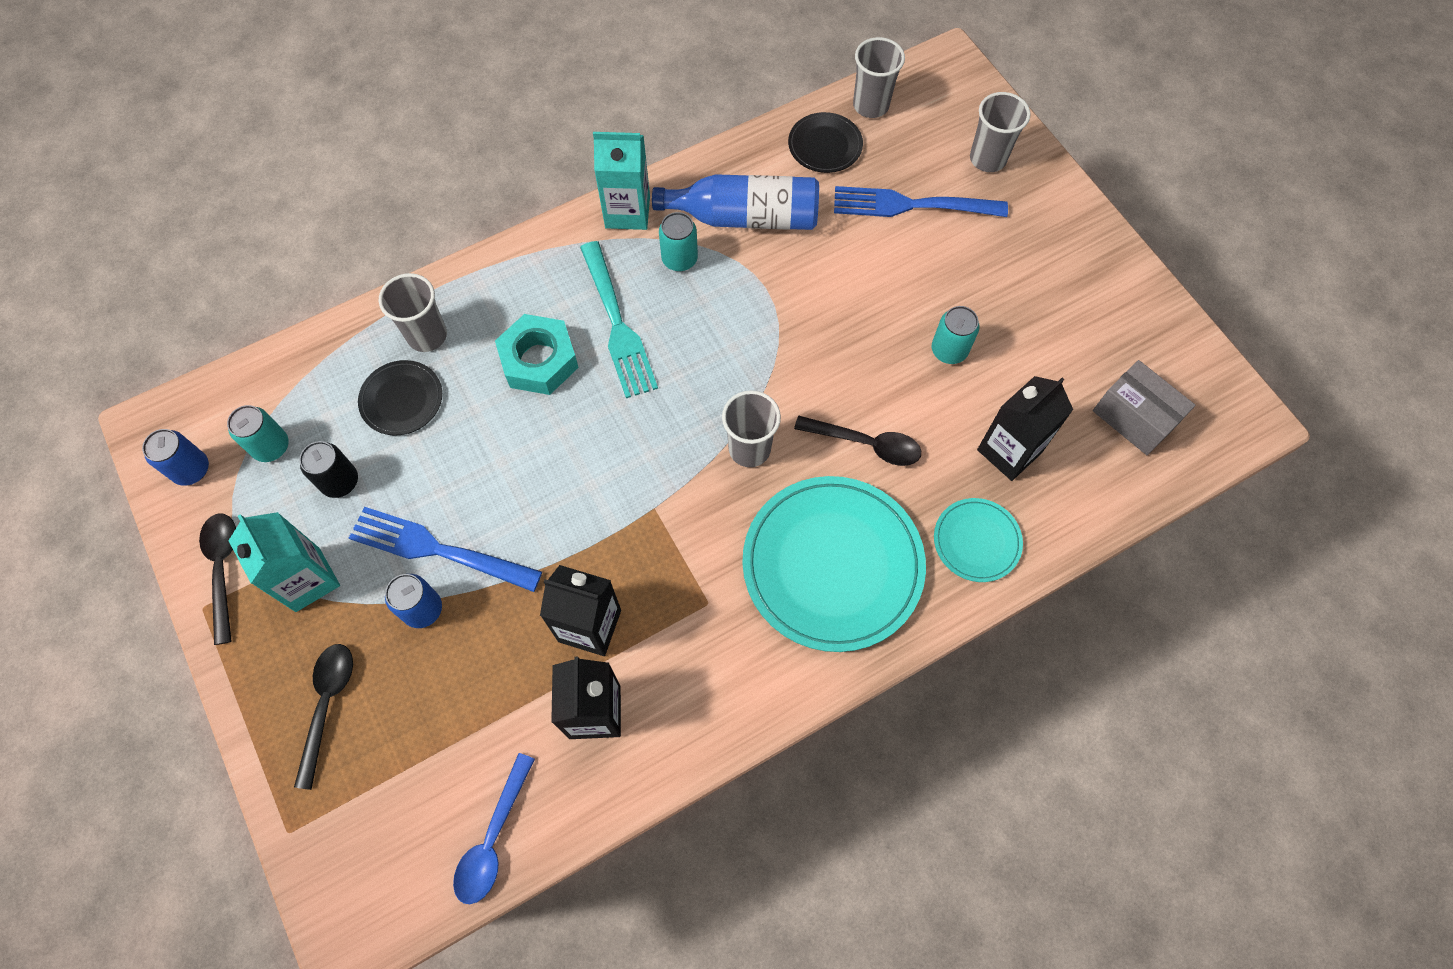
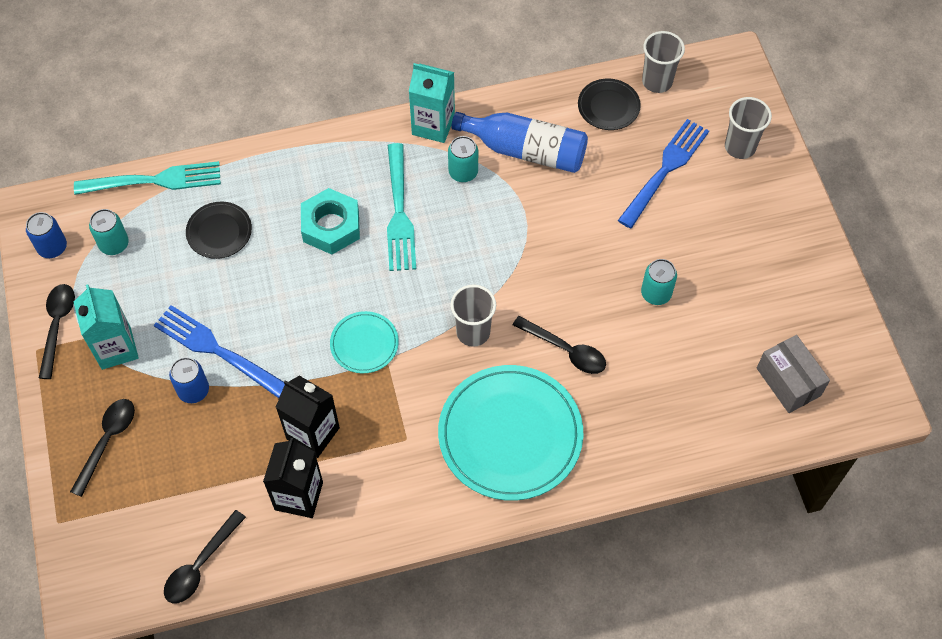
camera: 15 degrees right, 5 degrees down
black can [299,441,358,498] -> none
grey cup [379,273,447,352] -> none
blue spoon [453,753,535,904] -> black spoon [164,510,246,603]
blue fork [834,186,1008,217] -> blue fork turned 105 degrees clockwise [618,119,709,228]
turquoise plate [934,498,1023,582] -> turquoise plate moved to [330,311,399,373]
black carton [977,376,1073,481] -> none
none -> turquoise fork [74,161,221,195]

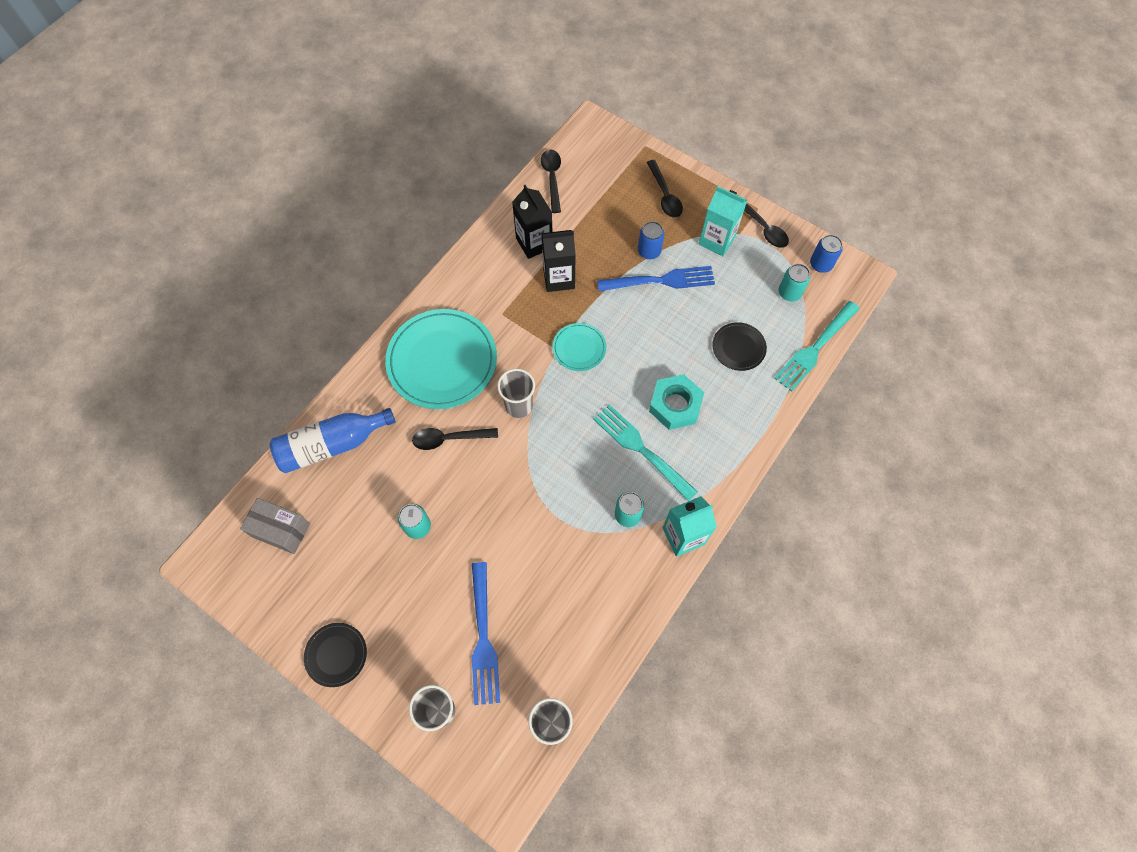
camera: 140 degrees right, 5 degrees up
blue bottle [451,112,588,173] -> blue bottle moved to [270,408,395,473]
black plate [578,79,641,130] -> black plate moved to [304,623,367,687]

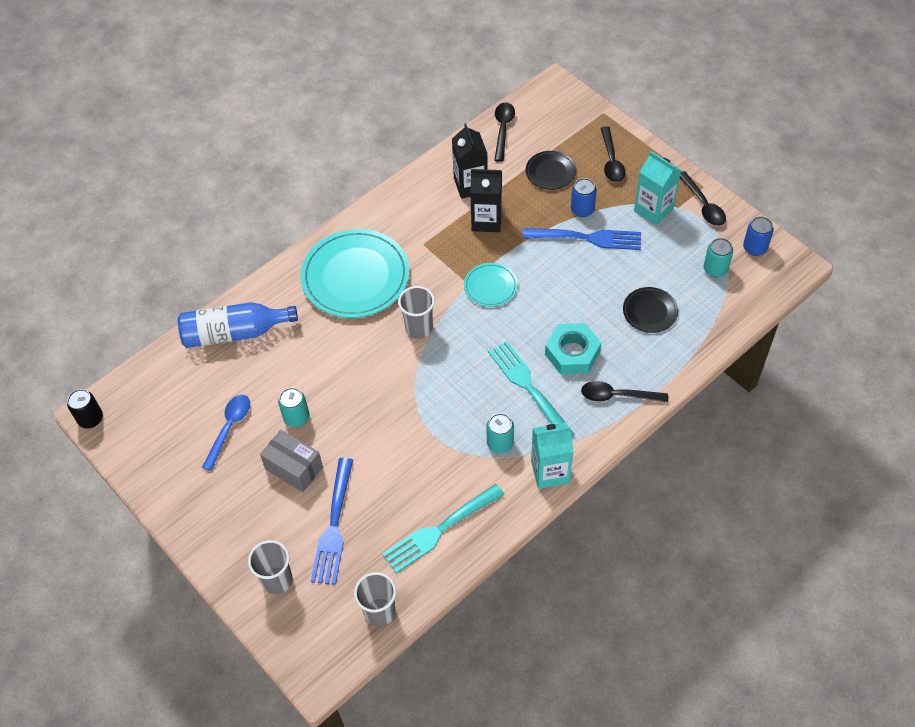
camera: 15 degrees right, 10 degrees down
grey box [240,498,310,554] -> grey box moved to [260,430,323,492]
black plate [304,623,367,687] -> black plate moved to [526,151,576,190]
black spoon [412,428,498,450] -> black spoon moved to [581,381,668,403]
turquoise fork [774,301,860,392] -> turquoise fork moved to [382,484,505,573]
none -> black can [67,389,103,428]
none -> blue spoon [202,395,250,471]

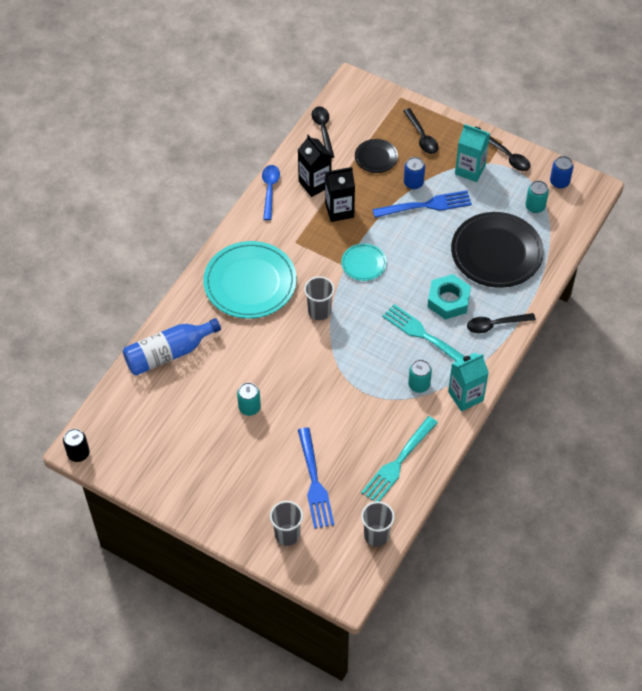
camera: 20 degrees left, 0 degrees up
blue spoon [202,395,250,471] -> blue spoon moved to [262,165,280,220]
grey box [260,430,323,492] -> none
black plate [623,287,678,333] -> black plate [451,212,544,288], size x2.04

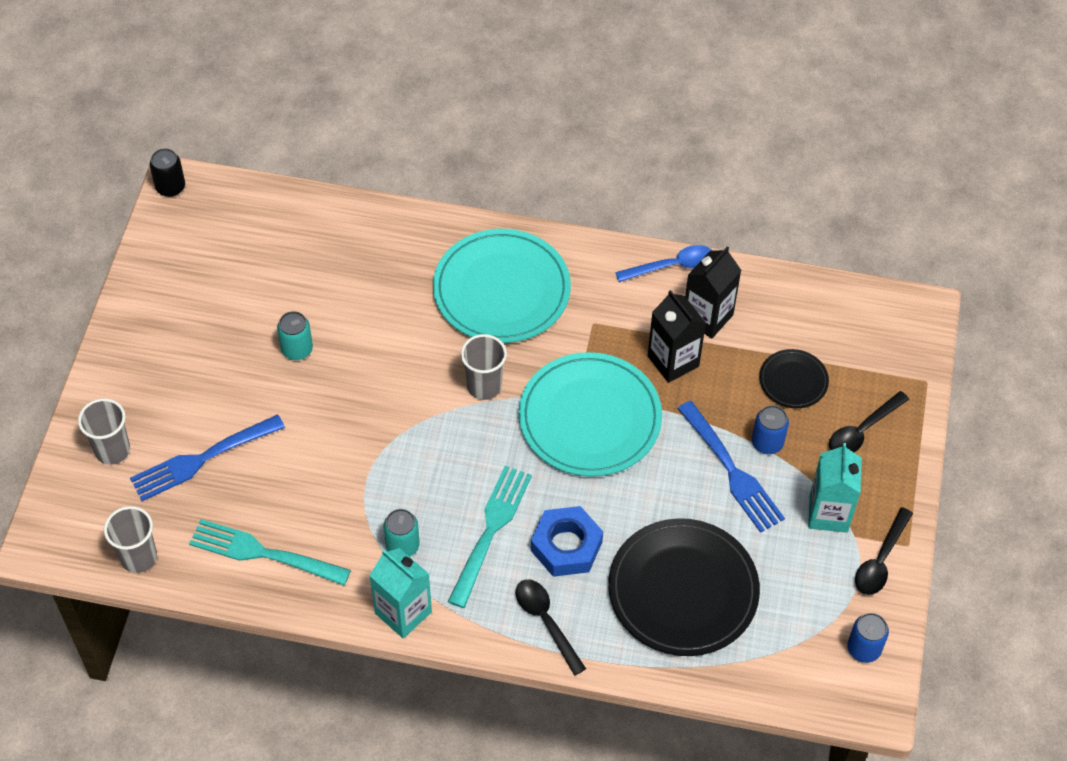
camera: 70 degrees right, 0 degrees up
blue bottle [123,318,221,376] -> none
black spoon [312,107,334,158] -> none
turquoise plate [341,243,387,281] -> turquoise plate [518,352,662,477], size x2.04
turquoise nut [428,274,471,320] -> blue nut [531,506,603,577]
turquoise can [525,181,549,213] -> none

